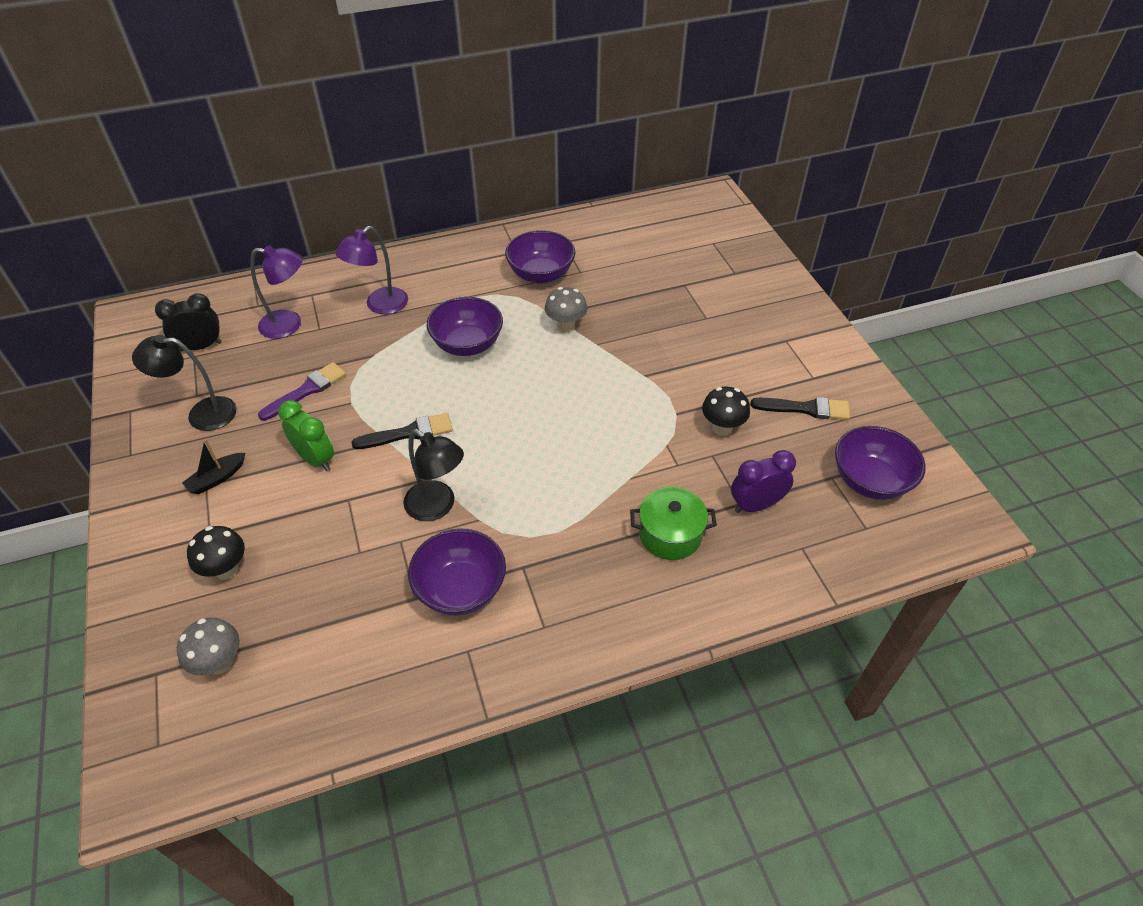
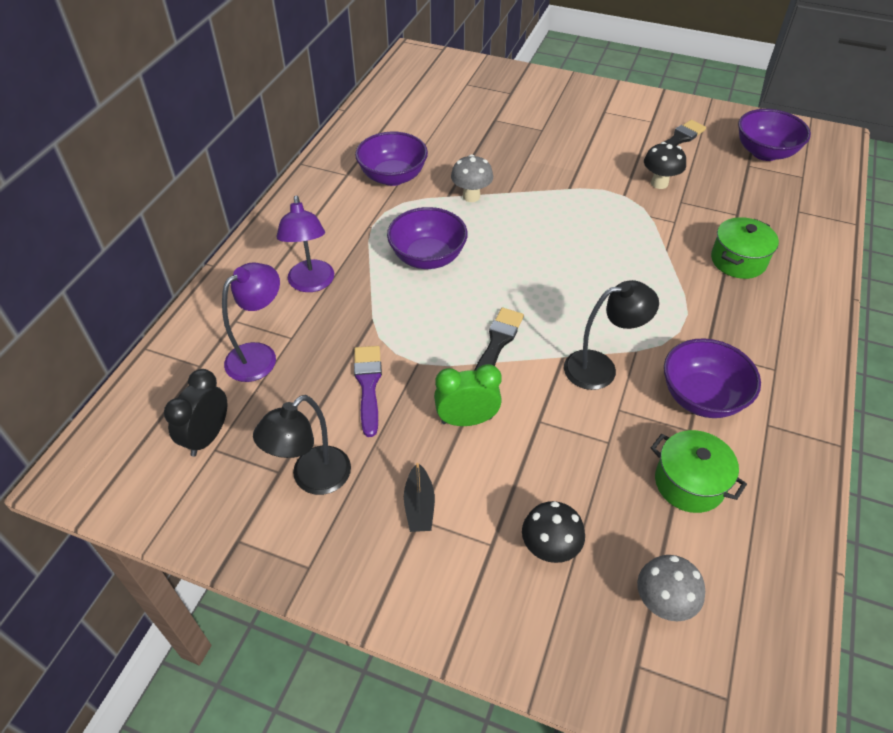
camera: 50 degrees left, 0 degrees up
purple clock [731,450,796,513] -> none
none -> green pot [651,430,747,513]

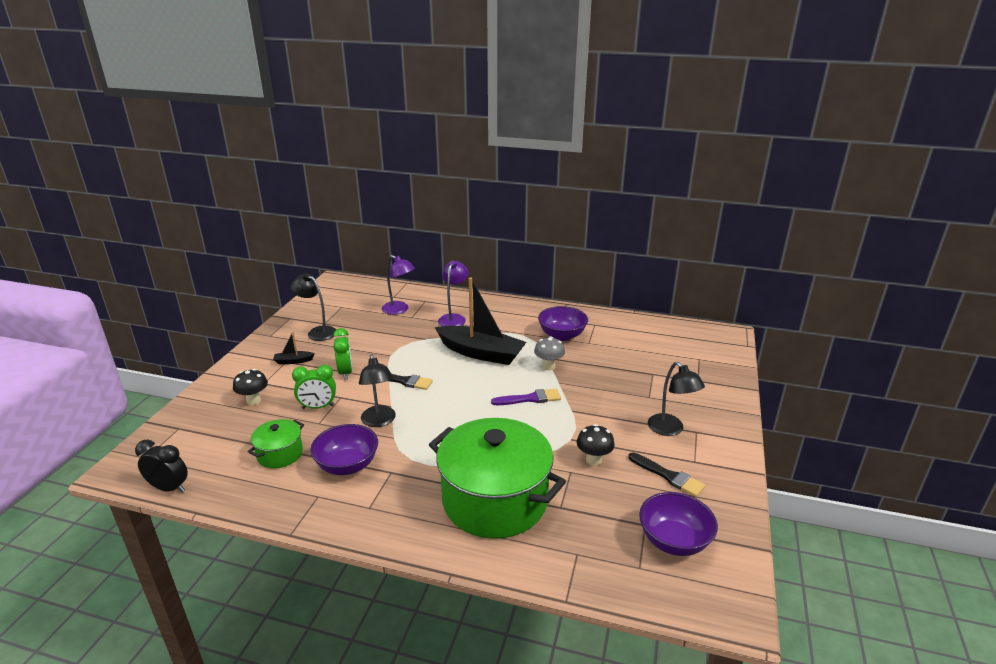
camera: 85 degrees right, 20 degrees down
black clock [164,369,227,457] -> black clock moved to [135,439,188,493]
purple lamp [276,196,334,292] -> purple lamp turned 120 degrees clockwise [438,261,469,326]
purple brush [354,346,382,437] -> purple brush moved to [491,389,561,405]
purple bowl [387,207,468,269] -> black boat [435,278,526,365]
grey mushroom [637,555,705,622] -> none
green pot [711,217,779,279] -> green pot [429,418,566,539], size x2.17
none -> green clock [292,365,336,409]
none -> black lamp [648,362,705,436]

